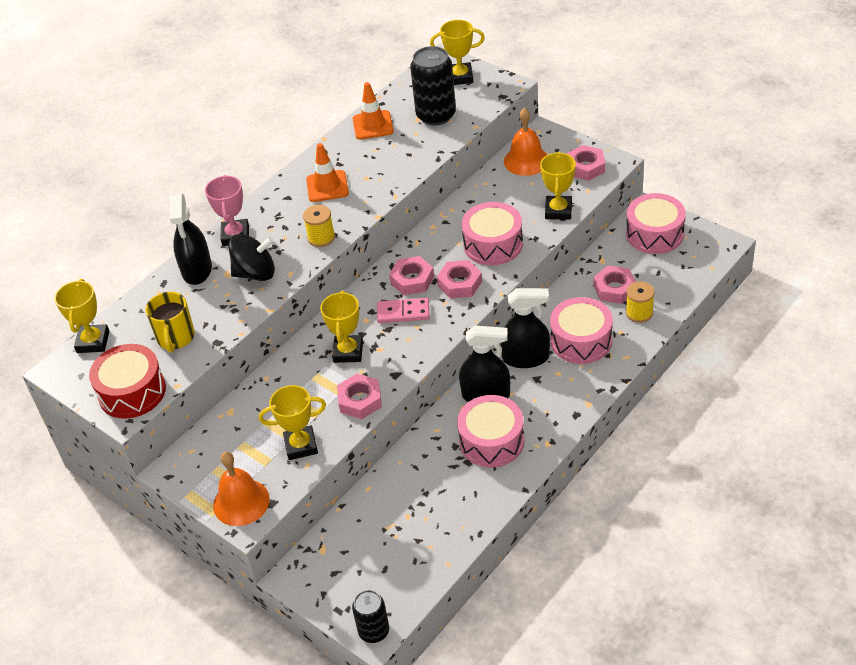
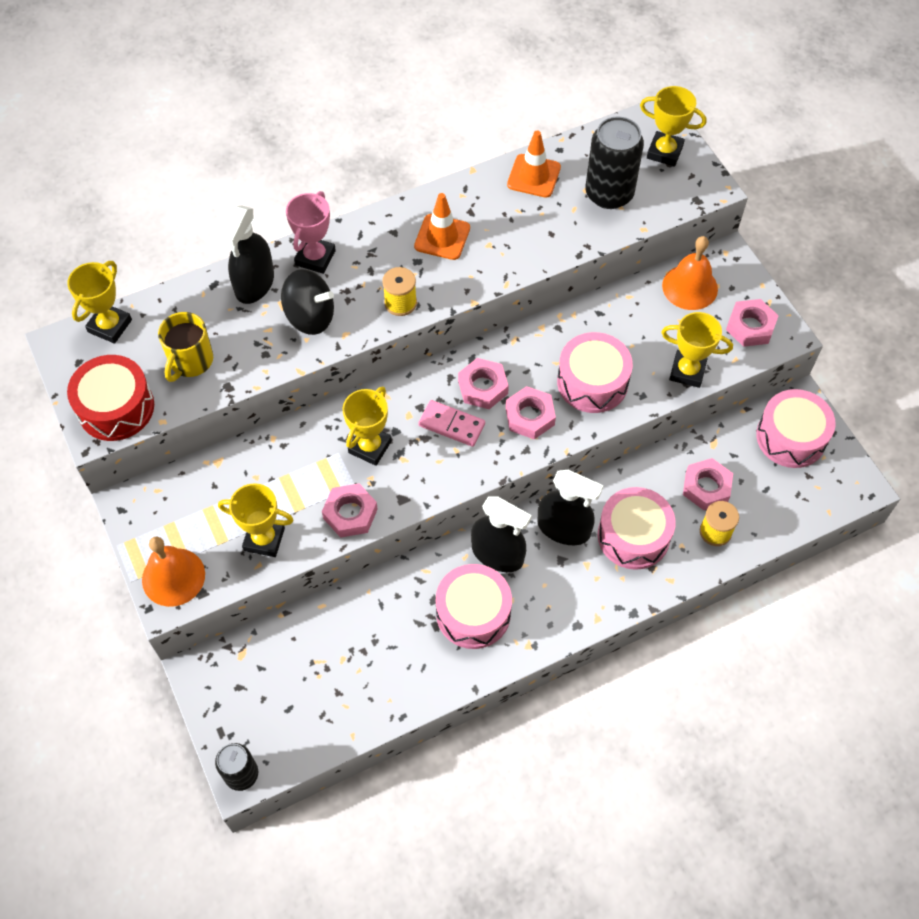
camera: 20 degrees right, 15 degrees up
yellow trophy [540,152,576,220] -> yellow trophy turned 75 degrees clockwise [661,312,733,388]

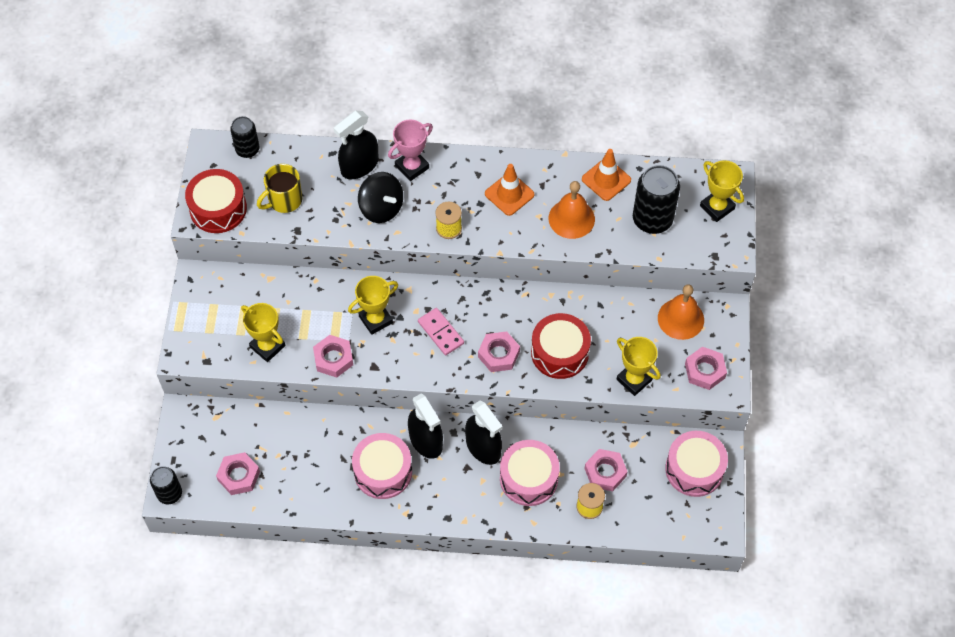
camera: 30 degrees right, 0 degrees up
yellow trophy [67,261,132,344] -> black can [230,116,260,158]
orange bell [142,536,205,607] -> orange bell moved to [549,181,595,239]
pink nut [458,358,509,409] -> pink nut moved to [216,452,260,495]
pink drum [557,332,633,413] -> red drum [531,313,591,379]

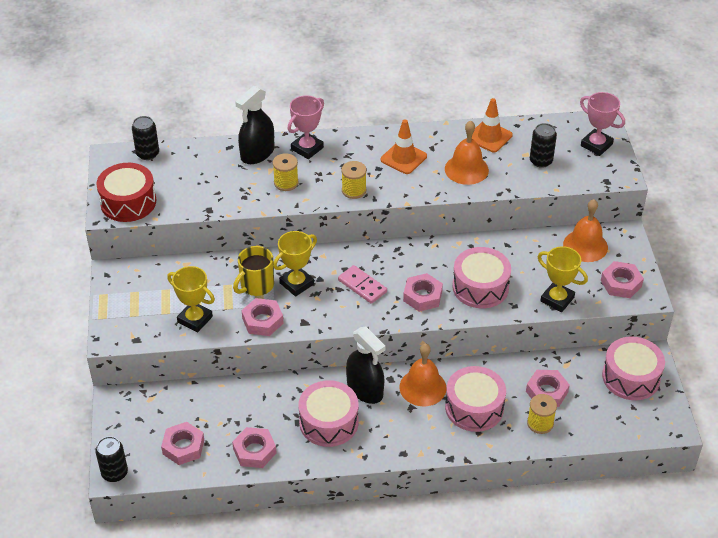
camera: 10 degrees left, 15 degrees down
yellow mug [257,164,302,213] -> yellow mug moved to [233,246,274,296]
black spinning top [358,172,403,223] -> yellow spool [273,153,299,191]
black spray bottle [465,401,503,465] -> orange bell [400,344,447,406]
red drum [531,313,591,379] -> pink drum [452,247,511,308]
black can [633,165,680,234] -> black can [530,123,557,168], size x0.61
yellow trophy [700,160,744,222] -> pink trophy [580,92,625,156]
none -> pink nut [232,427,276,468]

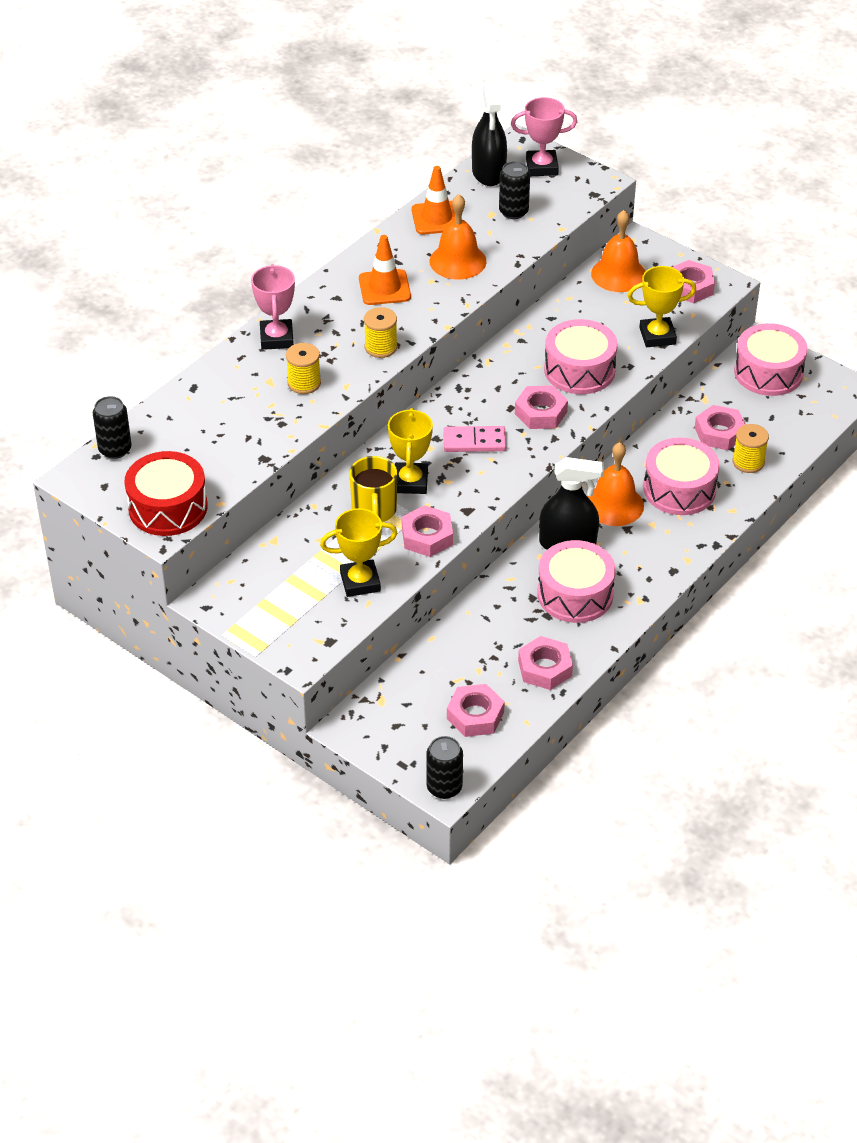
camera: 45 degrees left, 0 degrees up
black spray bottle [235,86,274,164] -> black spray bottle moved to [472,82,507,186]

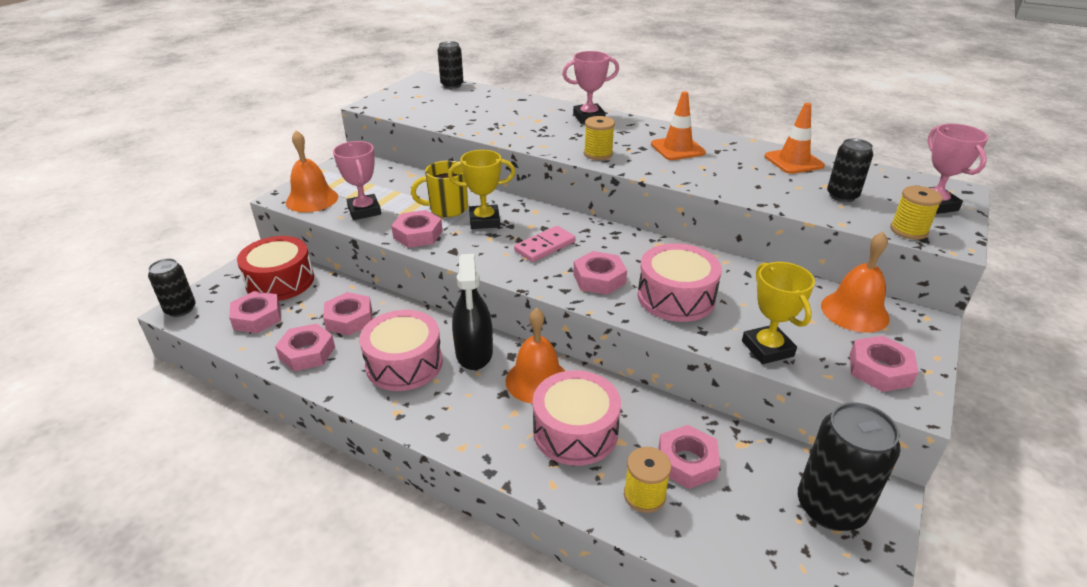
camera: 80 degrees right, 10 degrees down
red drum [125,451,208,536] -> red drum moved to [237,236,314,301]
yellow spool [286,343,321,394] -> yellow spool moved to [890,186,943,240]
yellow trophy [320,508,397,597] -> pink trophy [333,141,381,220]
orange bell [429,194,486,280] -> orange bell moved to [286,130,338,212]
pink domino [443,426,506,452] -> pink domino turned 60 degrees clockwise [514,226,576,262]
black spray bottle [472,82,507,186] -> none
pink drum [734,323,808,396] -> black can [798,402,901,531]
none -> pink nut [323,292,372,335]

